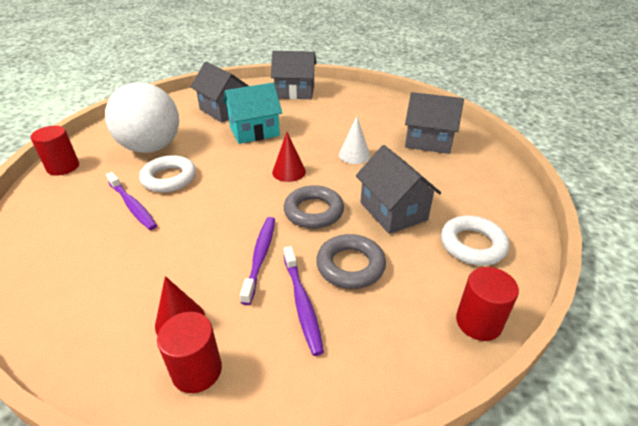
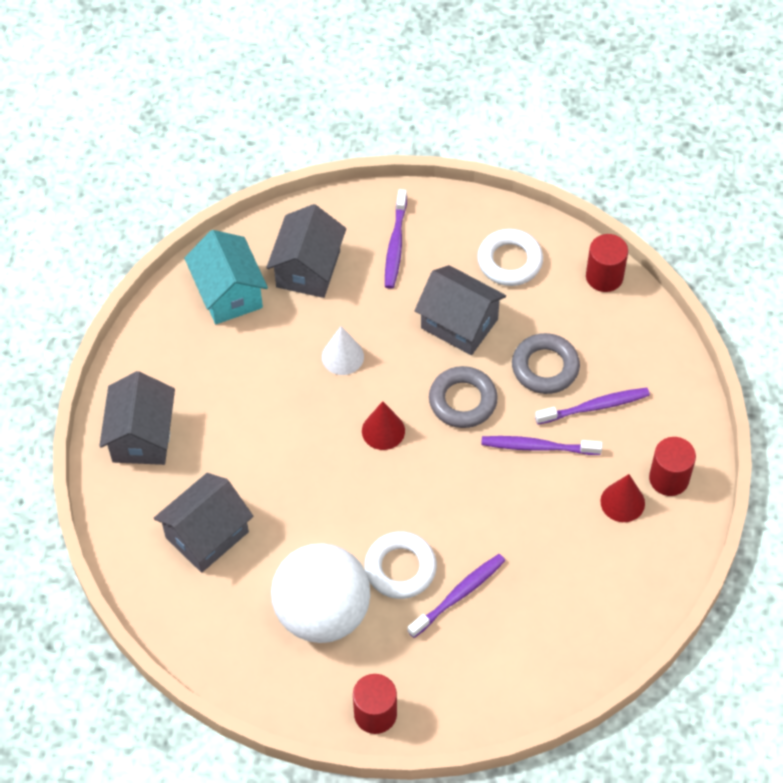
camera: 90 degrees left, 20 degrees up
turquoise house [223,83,282,144] -> turquoise house moved to [184,230,268,324]
grey house [356,145,441,234] -> grey house turned 60 degrees clockwise [415,265,506,355]
none -> purple toothbrush [385,189,407,289]

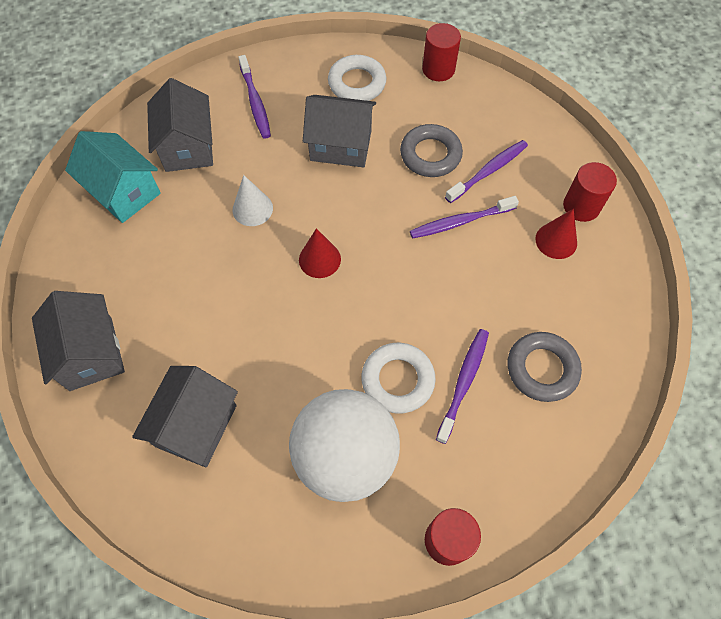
camera: 25 degrees left, 5 degrees up
grey ring [429,366,498,428] -> grey ring moved to [507,332,582,402]

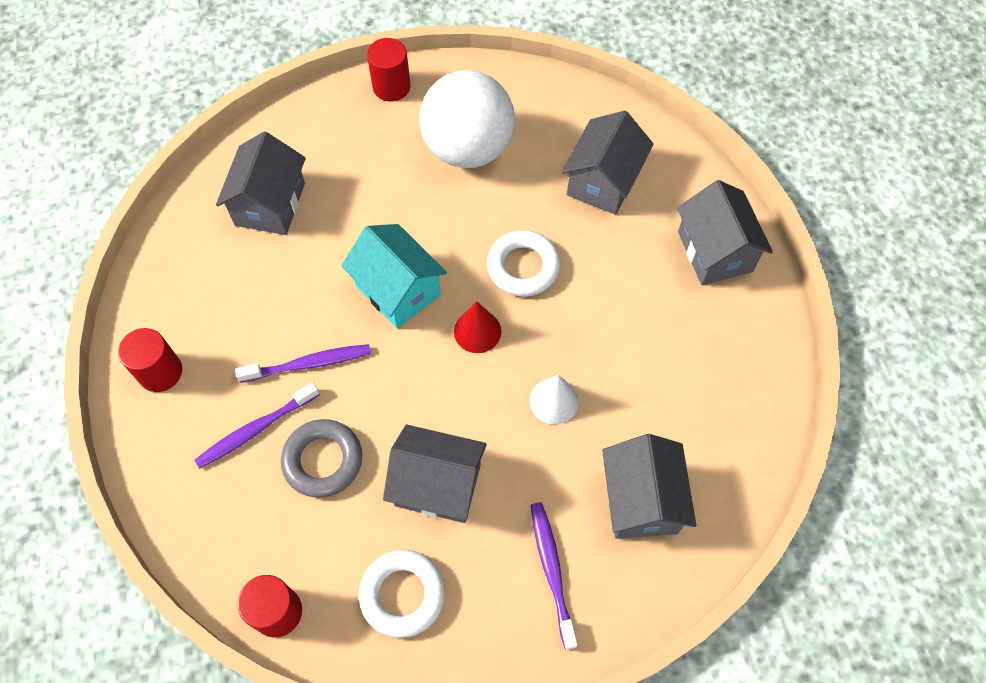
camera: 175 degrees left, 0 degrees up
turquoise house [65,131,161,223] -> turquoise house moved to [341,224,447,328]
white ring [361,343,436,414] -> white ring moved to [487,230,560,297]
purple toothbrush [436,329,489,444] -> none
grey ring [507,332,582,402] -> grey house [216,131,306,235]
red cone [535,209,577,259] -> none

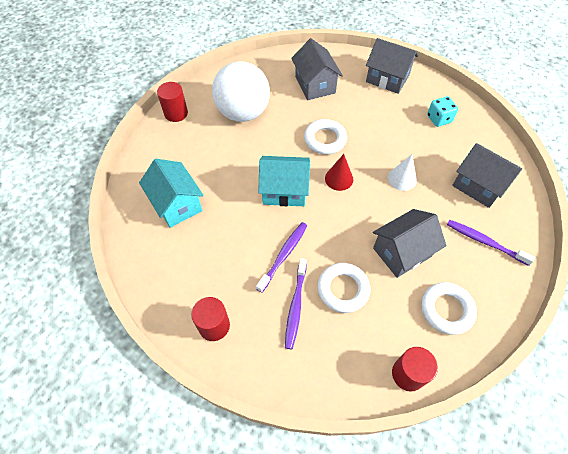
camera: 45 degrees left, 5 degrees down
grey house [216,131,306,235] -> turquoise house [139,159,204,228]
grey ring [281,419,362,498] -> white ring [317,263,371,313]
none -> turquoise dice [427,96,458,127]

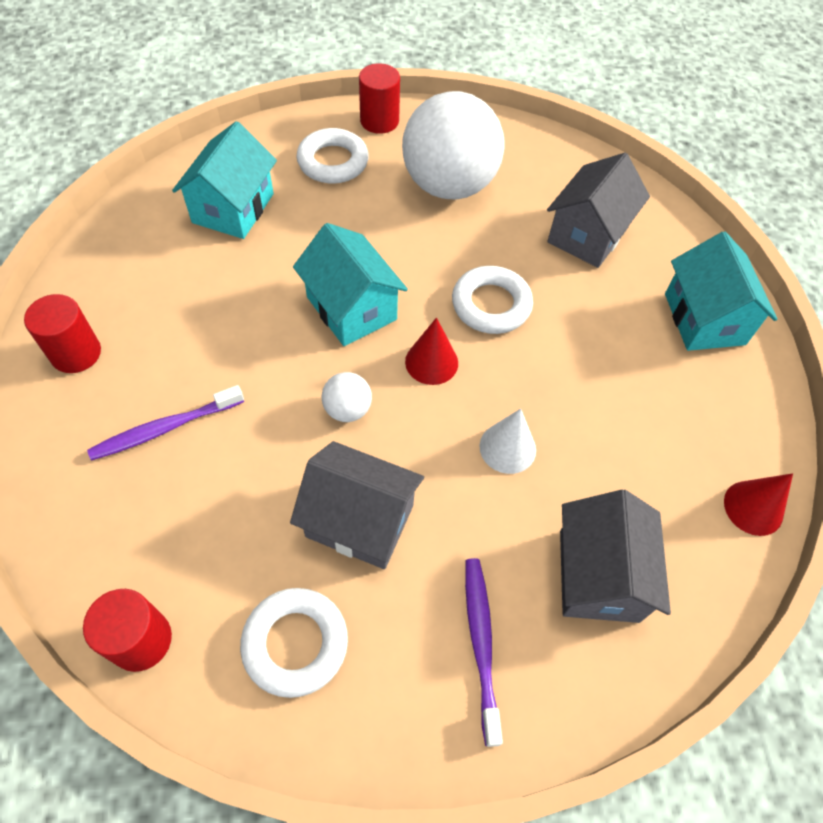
camera: 50 degrees right, 0 degrees up
purple toothbrush [256,222,307,293] -> none
white ring [317,263,371,313] -> white ring moved to [297,128,369,184]
grey house [366,38,418,94] -> turquoise house [665,231,777,351]
turquoise dice [427,96,458,127] -> none
none -> white ball [322,372,372,422]
none -> red cone [724,473,793,536]

